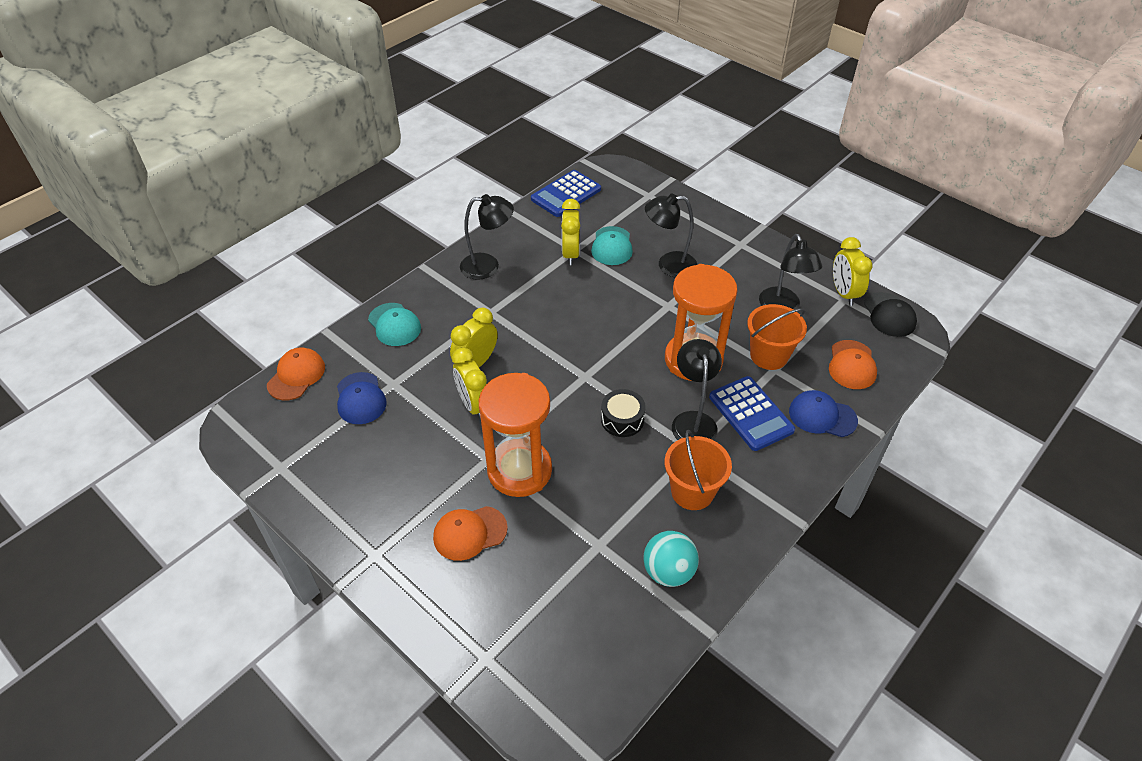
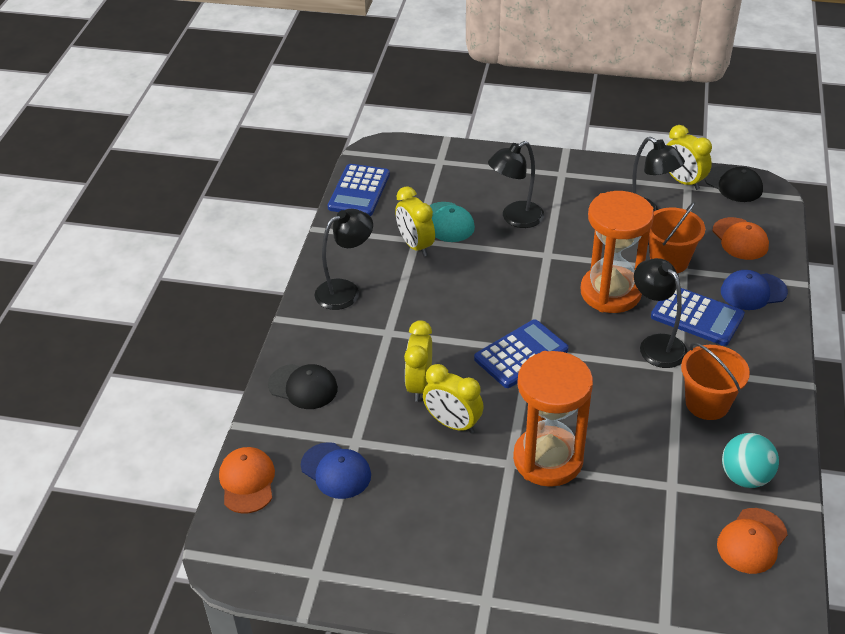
camera: 30 degrees left, 5 degrees down
turquoise cap [368,303,421,346] -> black cap [268,364,338,409]
orange cap [433,506,508,561] -> orange cap moved to [717,508,788,574]
black drum [601,389,646,437] -> none
none -> blue calculator [474,320,568,388]

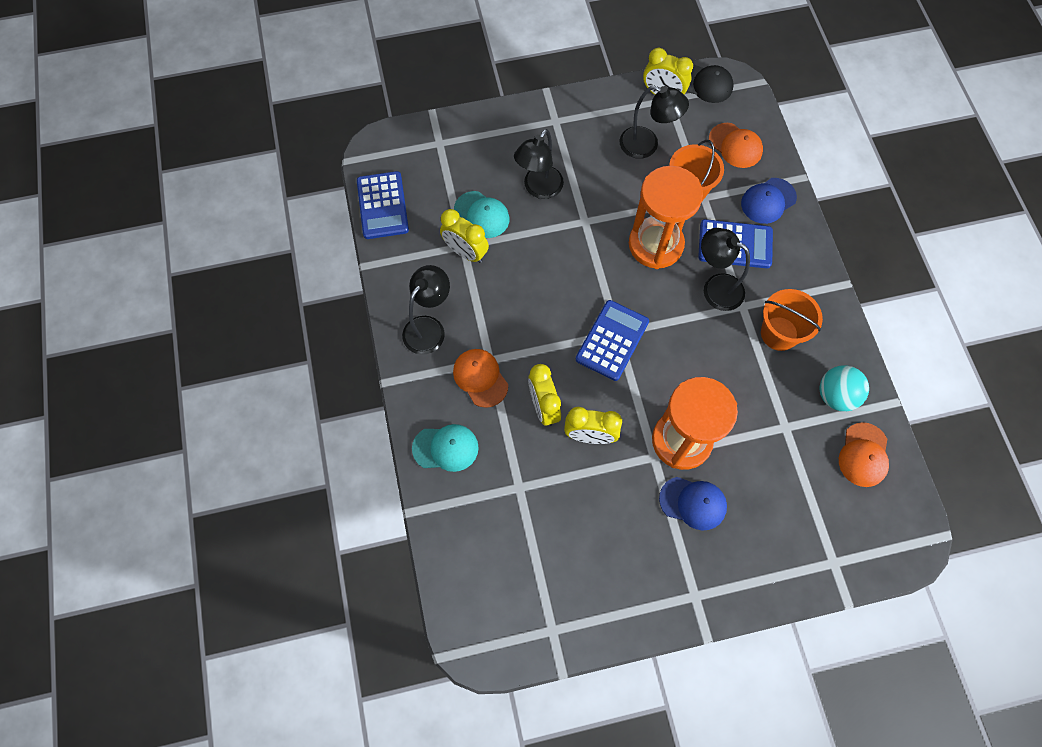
camera: 25 degrees left, 25 degrees up
orange cap [219,447,275,514] -> orange cap moved to [453,349,508,408]
black cap [268,364,338,409] -> turquoise cap [412,424,479,472]
blue cap [301,442,371,499] -> blue cap moved to [659,477,727,531]

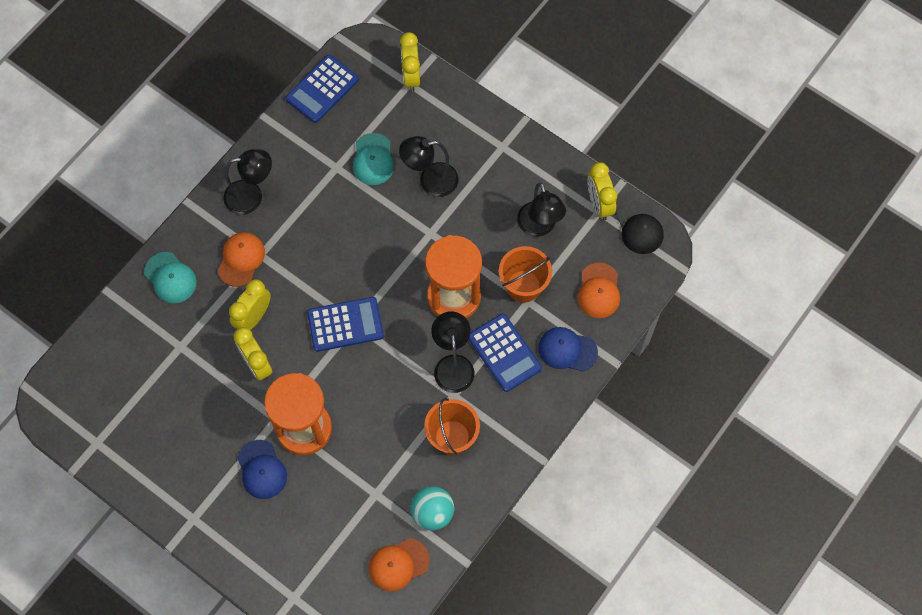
camera: 50 degrees right, 0 degrees up
yellow clock [440,209,489,263] -> yellow clock moved to [400,32,420,92]

